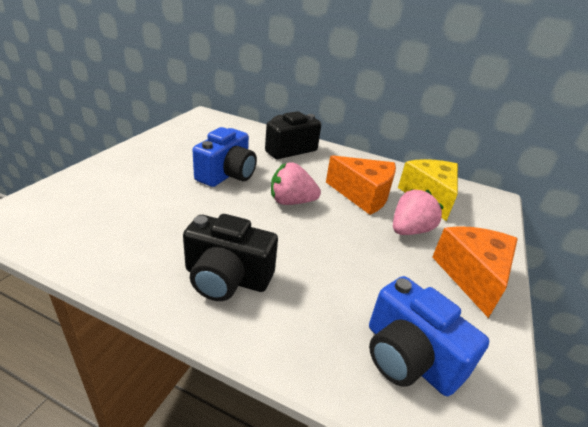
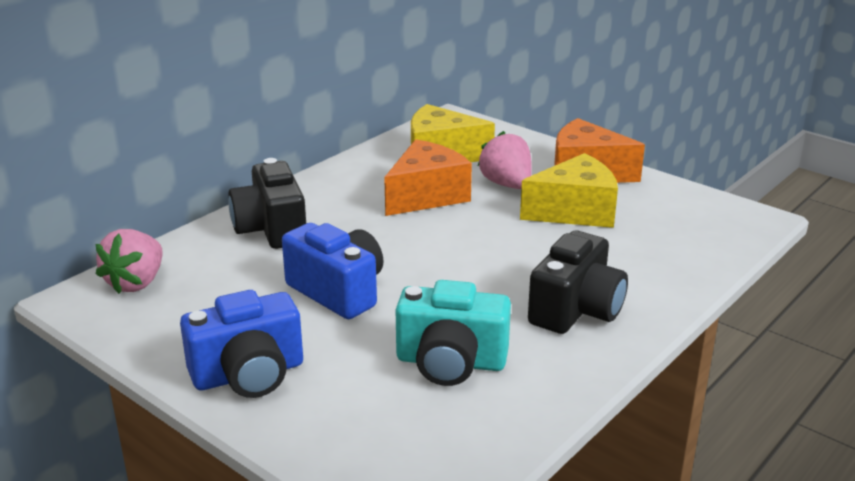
camera: 70 degrees left, 5 degrees down
pink strawberry [271,162,321,205] -> pink strawberry moved to [96,229,163,294]
blue camera [369,276,489,396] -> blue camera moved to [180,290,303,398]
none -> turquoise camera [396,280,511,386]
none -> yellow cheese [520,153,618,228]

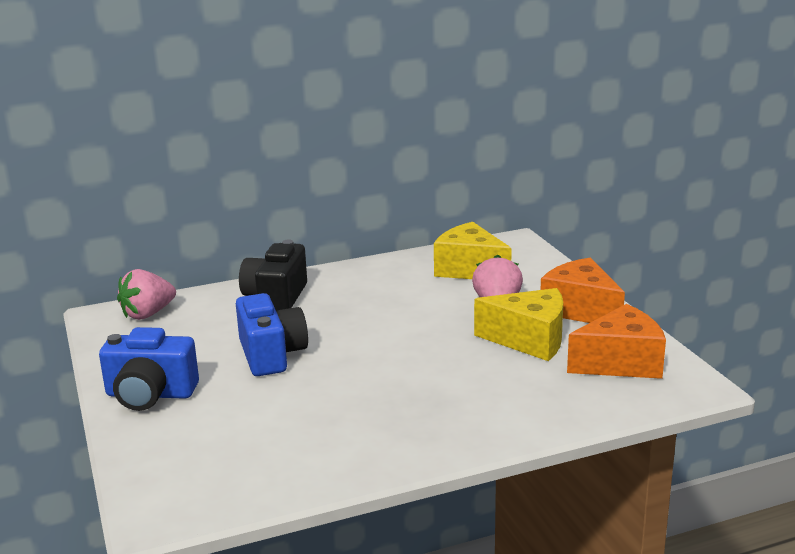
camera: 30 degrees right, 5 degrees down
orange cheese [384,139,472,216] -> orange cheese moved to [567,304,666,379]
turquoise camera [396,280,511,386] -> none
black camera [528,231,628,334] -> none

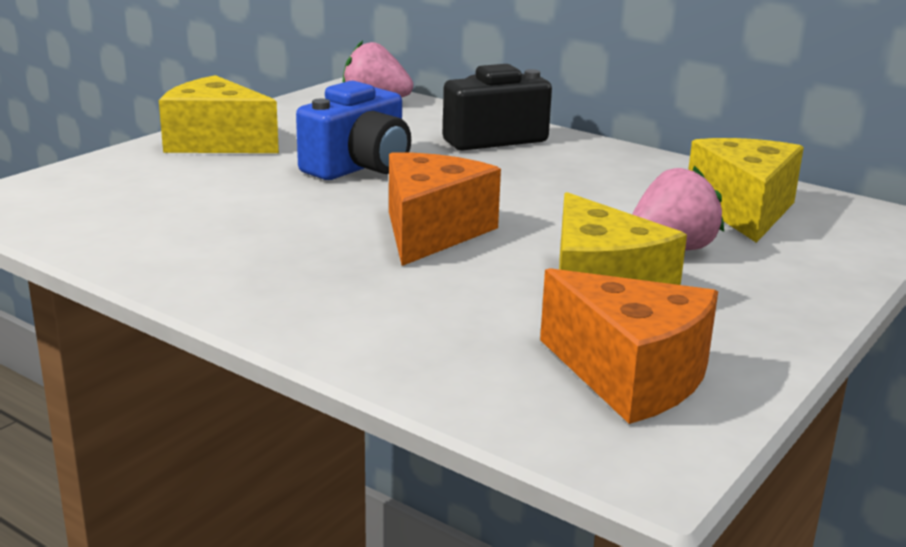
camera: 55 degrees right, 0 degrees up
blue camera [99,327,199,411] -> yellow cheese [159,75,279,153]
orange cheese [541,258,625,323] -> orange cheese moved to [389,152,501,266]

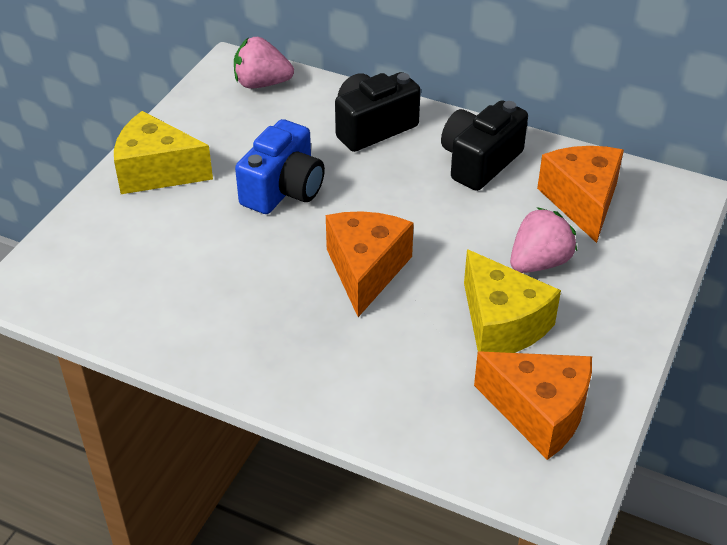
camera: 10 degrees left, 20 degrees up
yellow cheese [688,138,804,243] -> orange cheese [537,146,624,243]
none -> black camera [441,100,528,191]

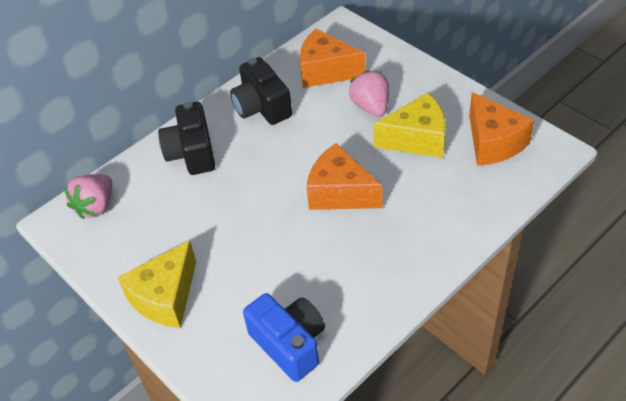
camera: 65 degrees left, 5 degrees up
blue camera [235,119,325,214] -> blue camera moved to [243,293,325,382]
orange cheese [474,352,592,460] -> orange cheese turned 105 degrees clockwise [469,92,534,166]

